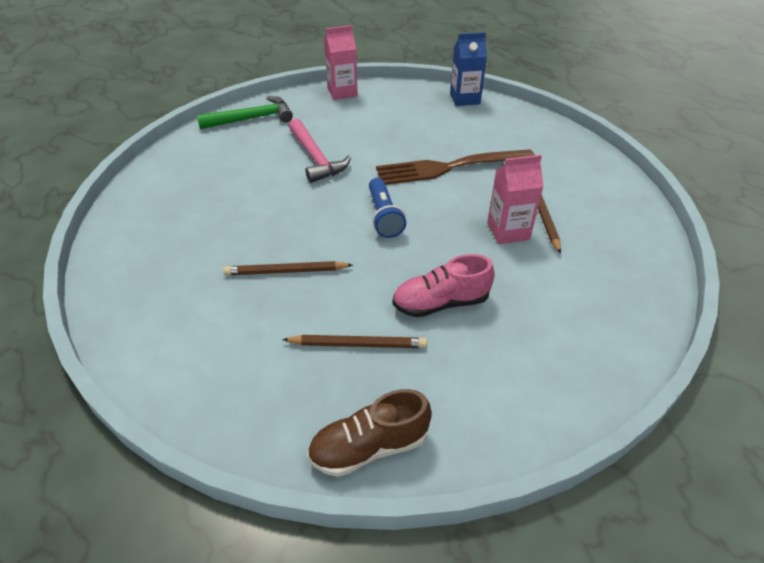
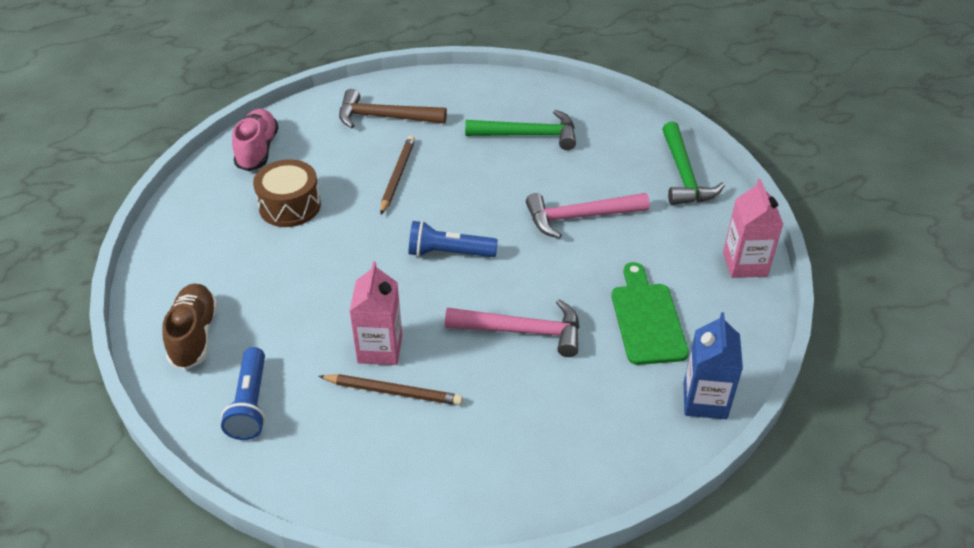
camera: 105 degrees right, 0 degrees up
brown pencil [282,335,427,348] -> brown drum [253,159,321,227]
brown shoe [307,389,432,477] -> brown shoe moved to [163,284,218,370]
brown fork [376,150,535,185] -> pink hammer [445,299,580,357]
pink shoe [393,254,495,317] -> pink shoe moved to [232,109,279,171]
none -> blue flashlight [221,347,265,440]
none -> brown hammer [339,89,447,128]
none -> green hammer [465,110,576,150]
none -> green cutting board [611,262,689,365]

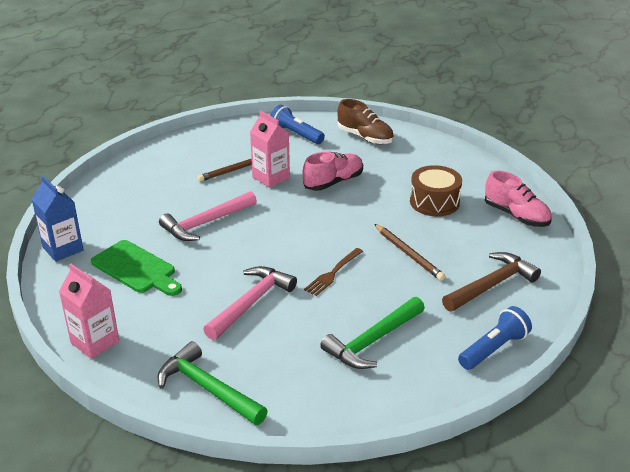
camera: 135 degrees right, 10 degrees down
blue flashlight [409,220,498,257] -> blue flashlight moved to [458,306,532,370]
none -> pink shoe [303,152,363,191]
none -> brown fork [304,248,363,296]

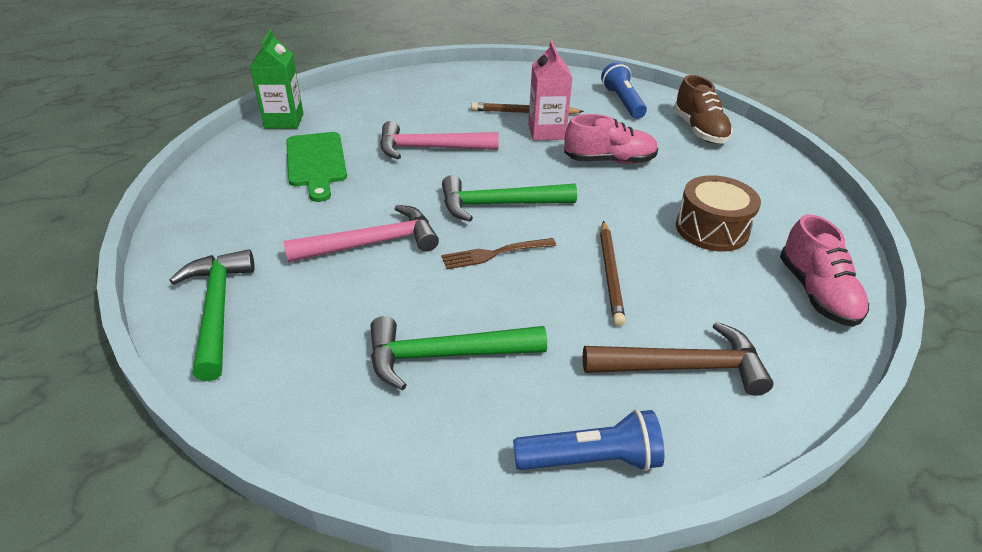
camera: 35 degrees right, 5 degrees up
blue carton [31,176,84,262] -> green carton [250,30,303,129]
pink carton [59,264,119,359] -> none
none -> green hammer [442,175,577,222]

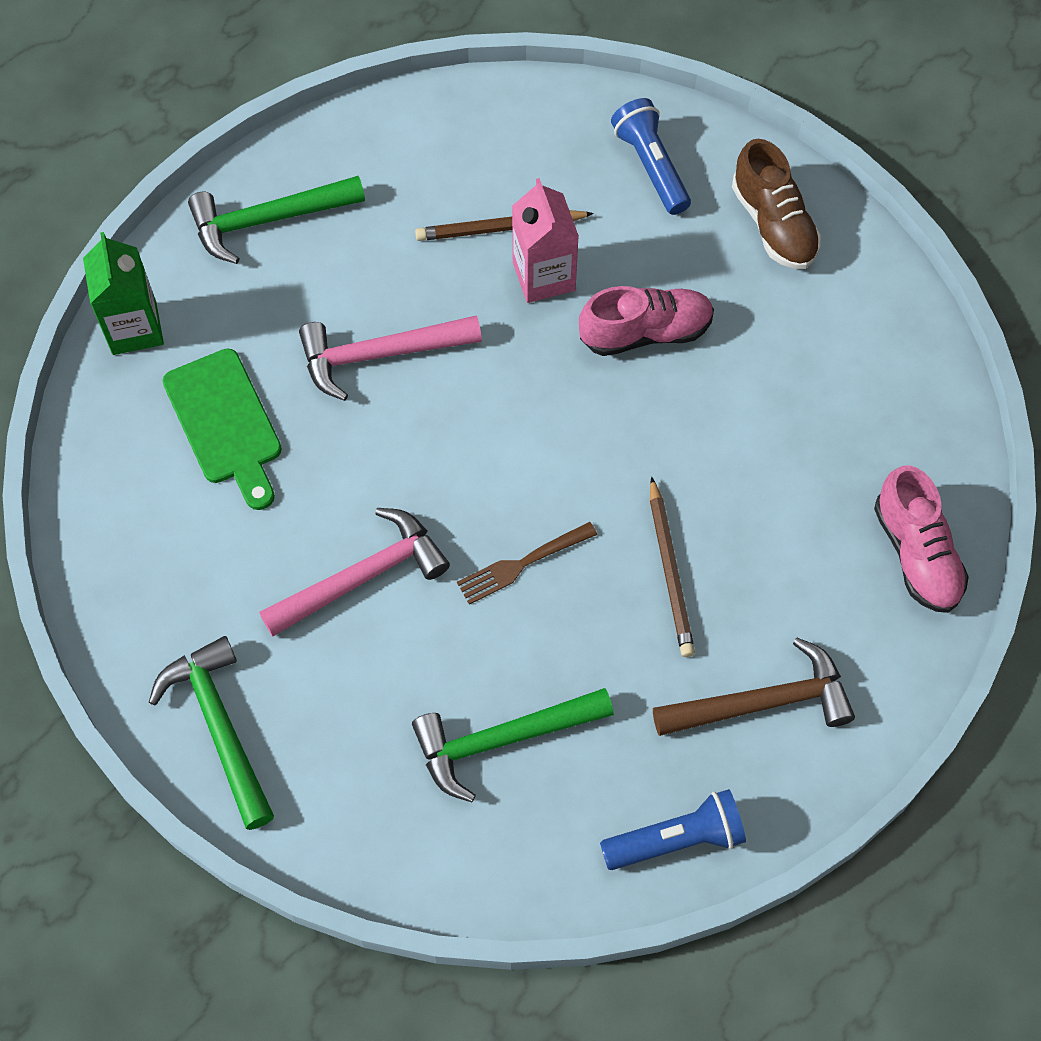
camera: 10 degrees left, 25 degrees up
green hammer [442,175,577,222] -> green hammer moved to [188,176,365,264]
brown drum [676,175,761,252] -> none

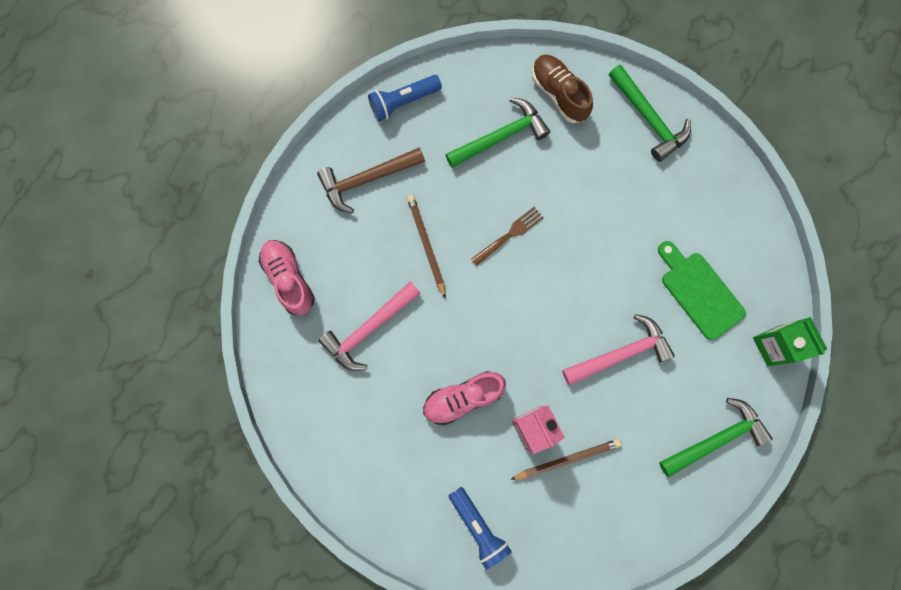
camera: 170 degrees right, 15 degrees up
pink hammer [259,508,450,637] -> pink hammer moved to [318,281,421,371]
brown shoe [732,139,821,269] -> brown shoe moved to [532,55,593,123]

